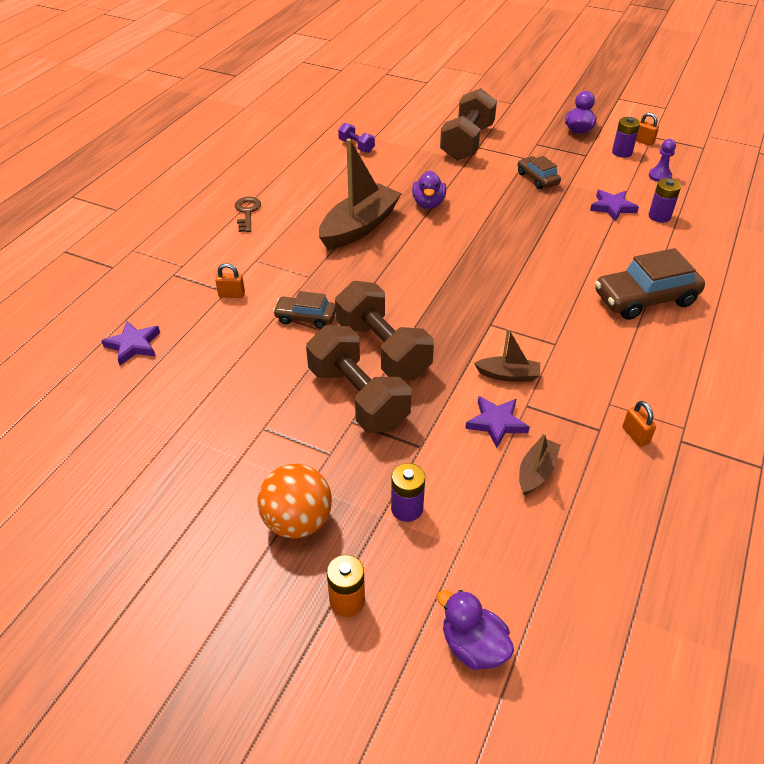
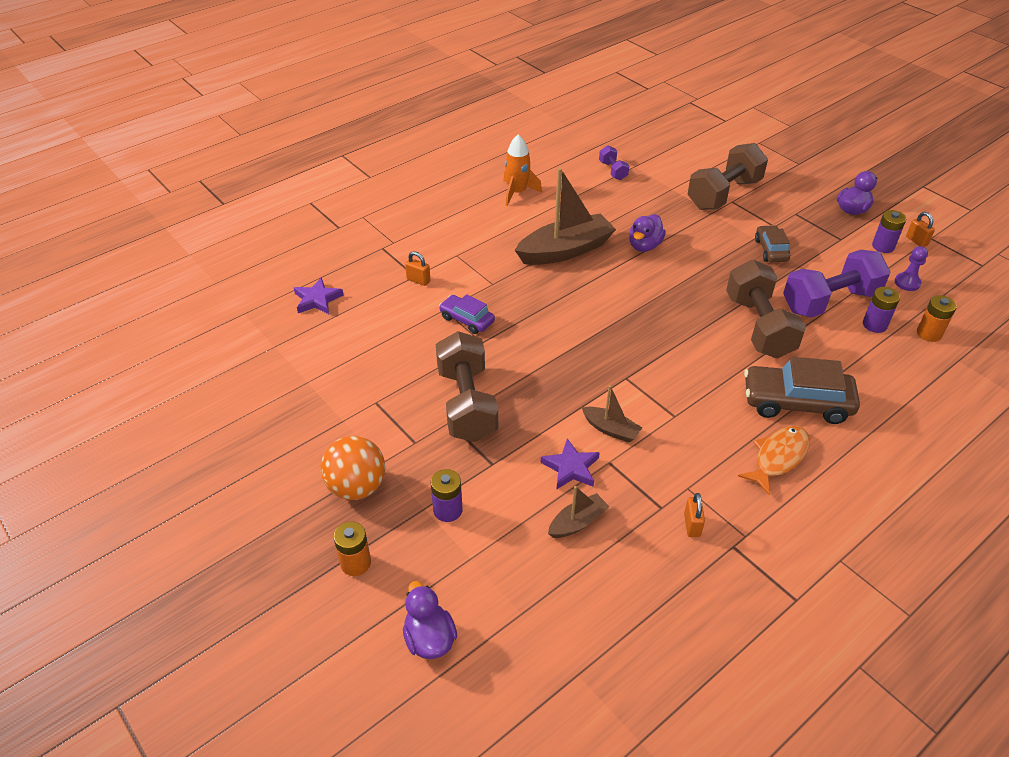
camera: 25 degrees right, 0 degrees up
brown key [235,197,261,232] -> none
brown car [273,291,336,329] -> purple car [439,294,495,334]
brown dumbbell [335,281,434,380] -> brown dumbbell moved to [726,260,806,358]
purple star [590,190,639,222] -> purple dumbbell [783,250,890,318]
none -> orange rocket [503,134,542,206]
none -> orange fish [738,426,810,496]
none -> orange battery [917,295,957,342]

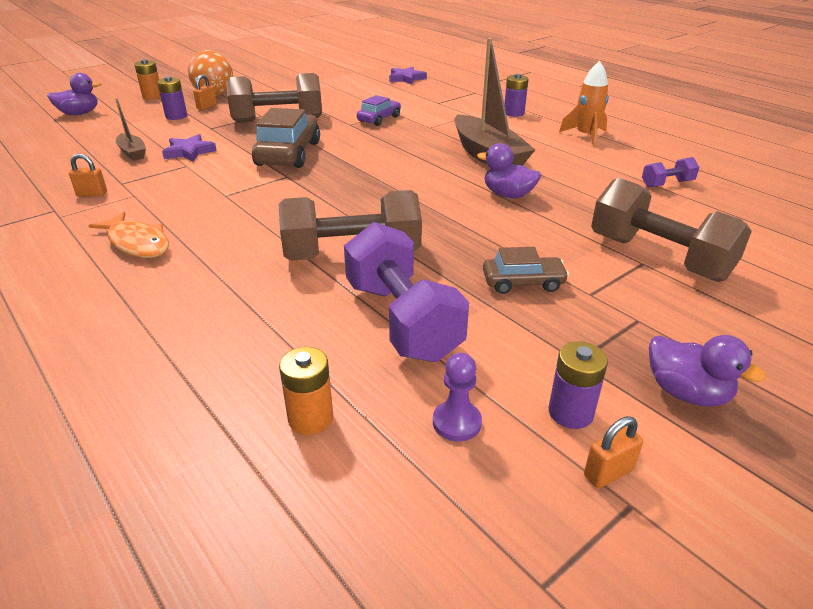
camera: 90 degrees right, 10 degrees down
orange padlock [405,251,430,286] -> orange padlock moved to [193,74,217,110]
brown boat [582,385,642,443] -> none
brown car [744,357,860,424] -> brown car moved to [252,108,320,168]
purple battery [863,287,900,333] -> purple battery moved to [504,74,528,117]

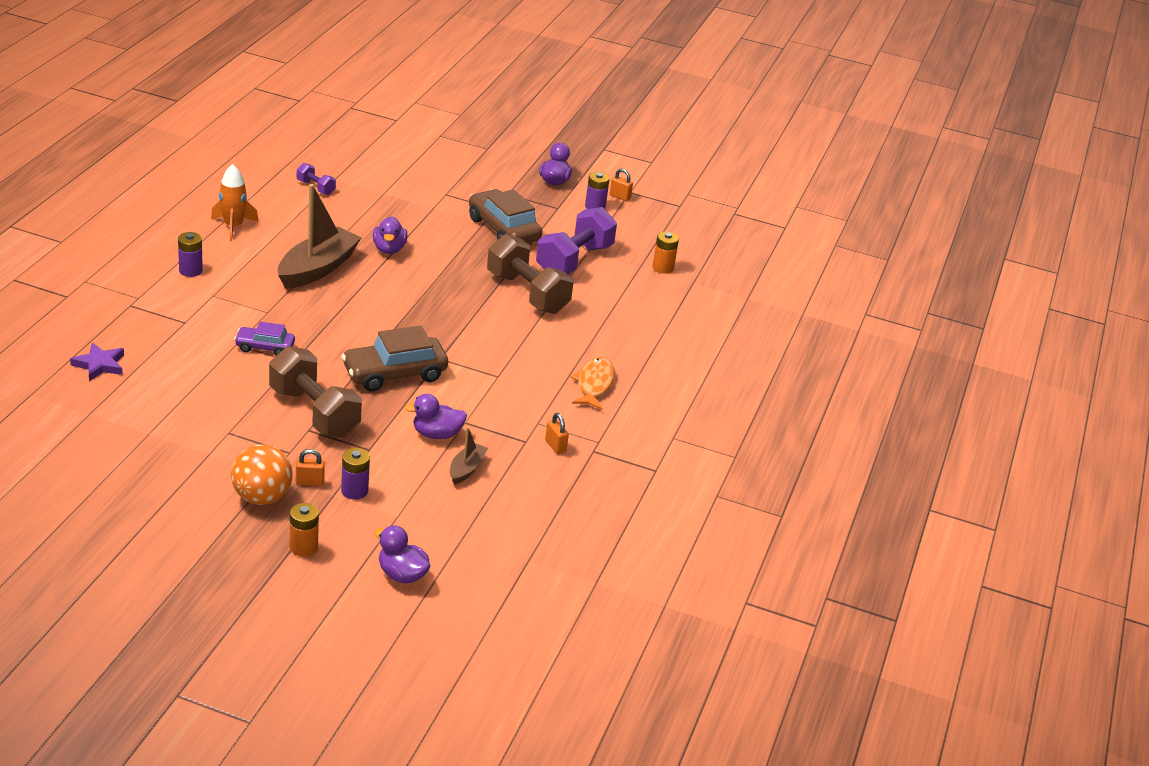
camera: 125 degrees left, 0 degrees up
purple star [162,134,217,162] -> purple duck [404,394,467,439]
purple pawn [433,353,482,441] -> none
brown car [483,247,569,294] -> brown car [469,189,542,243], size x1.76
brown dumbbell [591,178,752,282] -> none

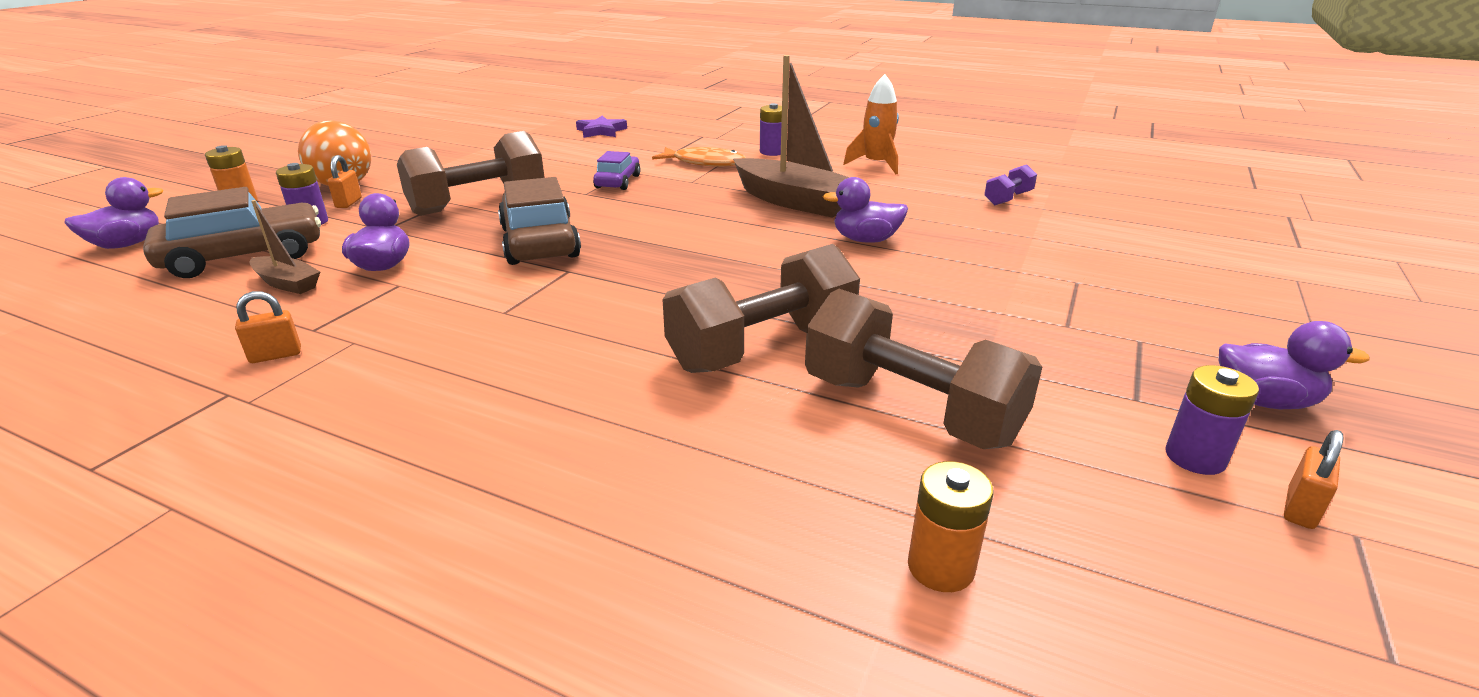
camera: 100 degrees right, 5 degrees down
brown car [469,189,542,243] -> brown car moved to [143,187,321,278]
purple dumbbell [536,207,617,275] -> brown dumbbell [805,289,1042,449]
orange fish [571,357,615,410] -> orange fish moved to [652,147,746,167]

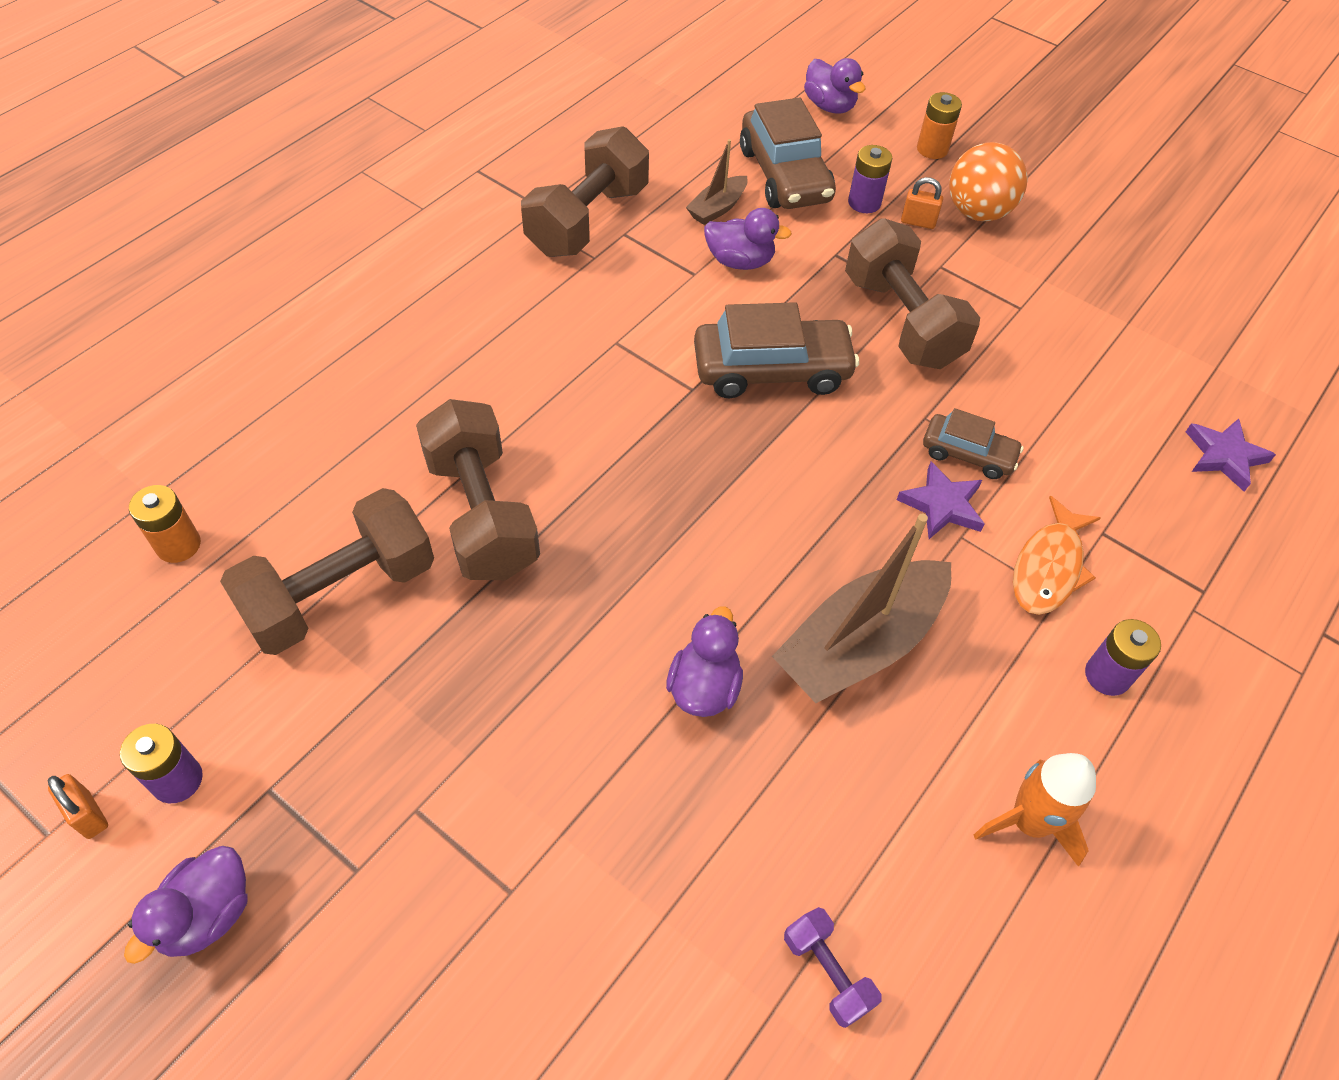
camera: 100 degrees right, 25 degrees up
orange padlock [235,291,301,363] -> brown dumbbell [521,126,649,257]
purple car [593,151,641,190] -> brown car [923,408,1023,479]
none -> purple star [897,461,984,539]

